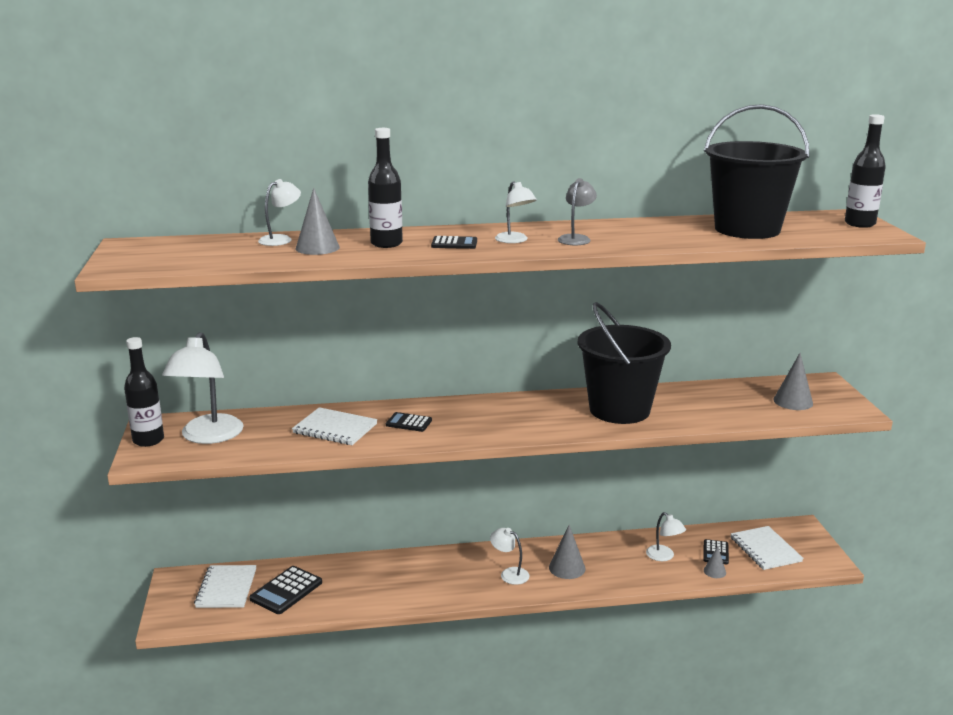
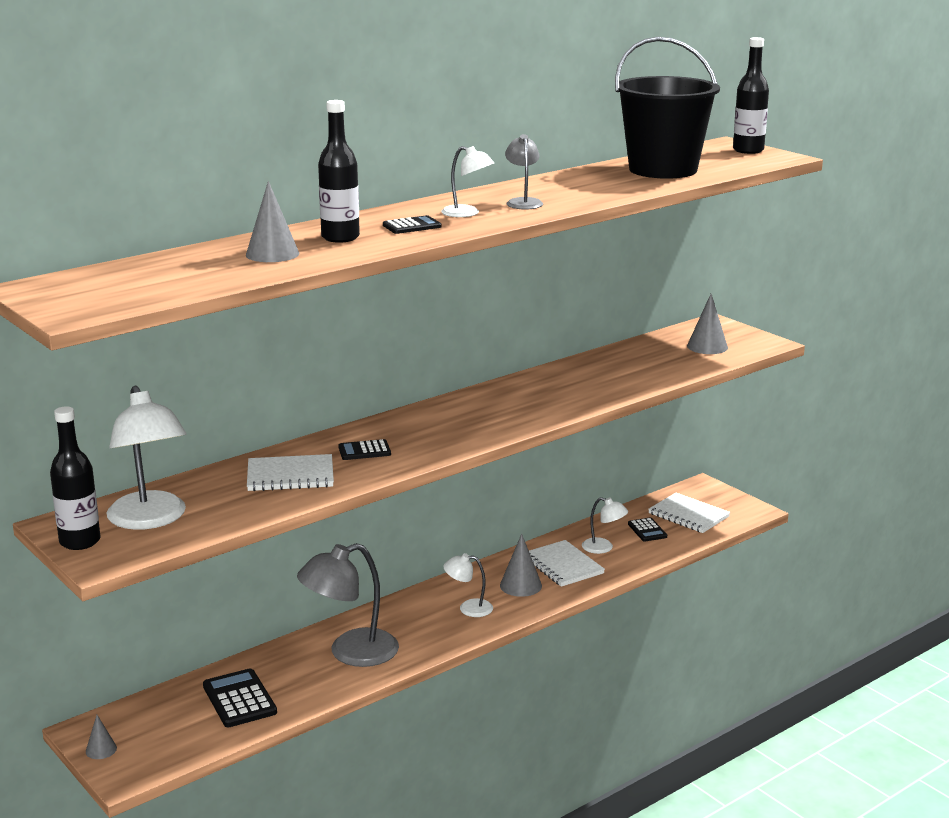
camera: 30 degrees left, 0 degrees up
white notebook [194,565,256,608] -> white notebook moved to [529,540,605,587]
black calculator [249,566,322,614] -> black calculator turned 150 degrees clockwise [203,669,277,727]
white lamp [258,179,301,246] -> none
black bucket [578,302,671,424] -> none
grey cone [704,546,726,578] -> grey cone moved to [86,715,117,759]
none -> grey lamp [297,543,399,667]

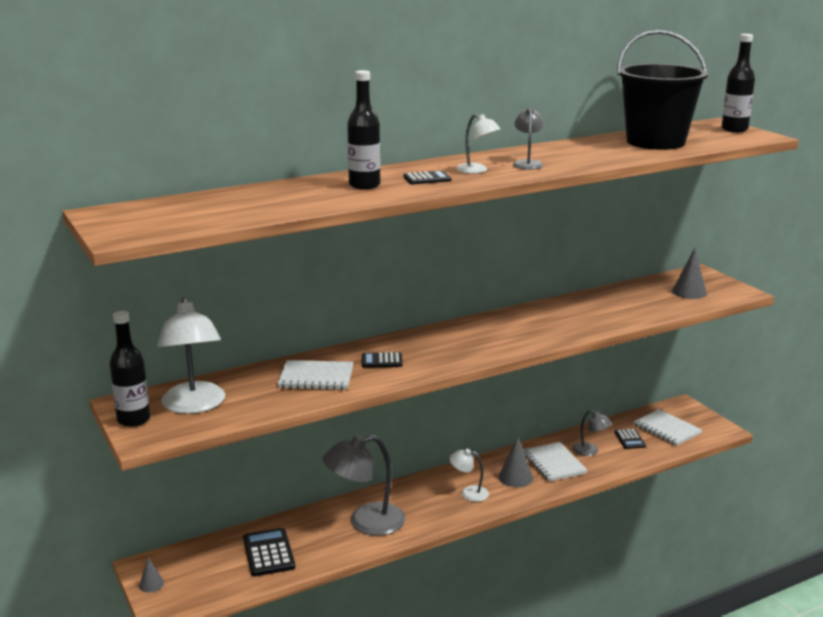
camera: 10 degrees right, 0 degrees up
grey cone [246,181,299,262] -> none
white lamp [582,497,628,554] -> grey lamp [573,410,612,456]

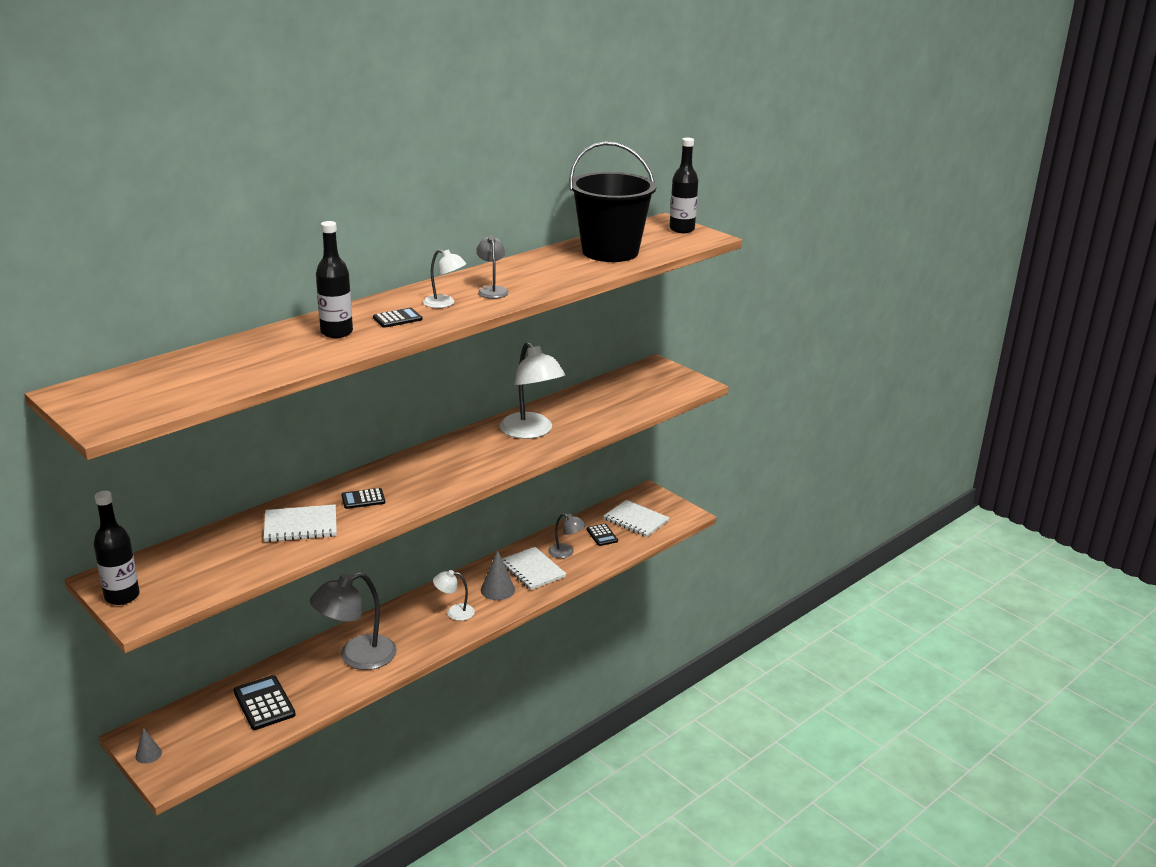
camera: 15 degrees left, 5 degrees up
white lamp [157,297,225,414] -> white lamp moved to [500,342,565,439]
grey cone [672,248,707,299] -> none

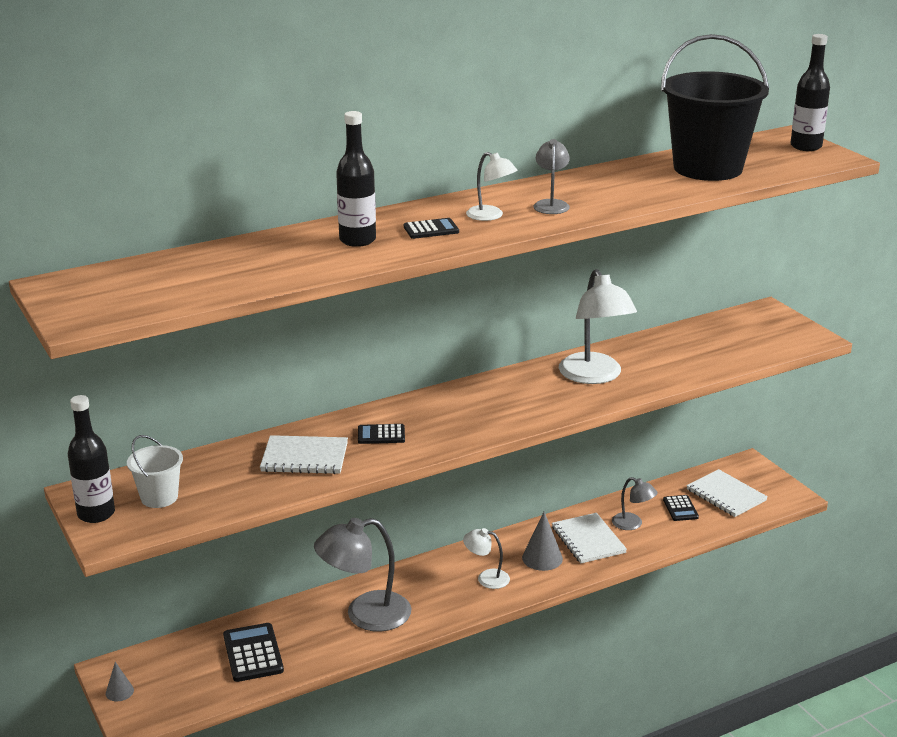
camera: 15 degrees right, 0 degrees up
none -> white bucket [127,435,183,508]

